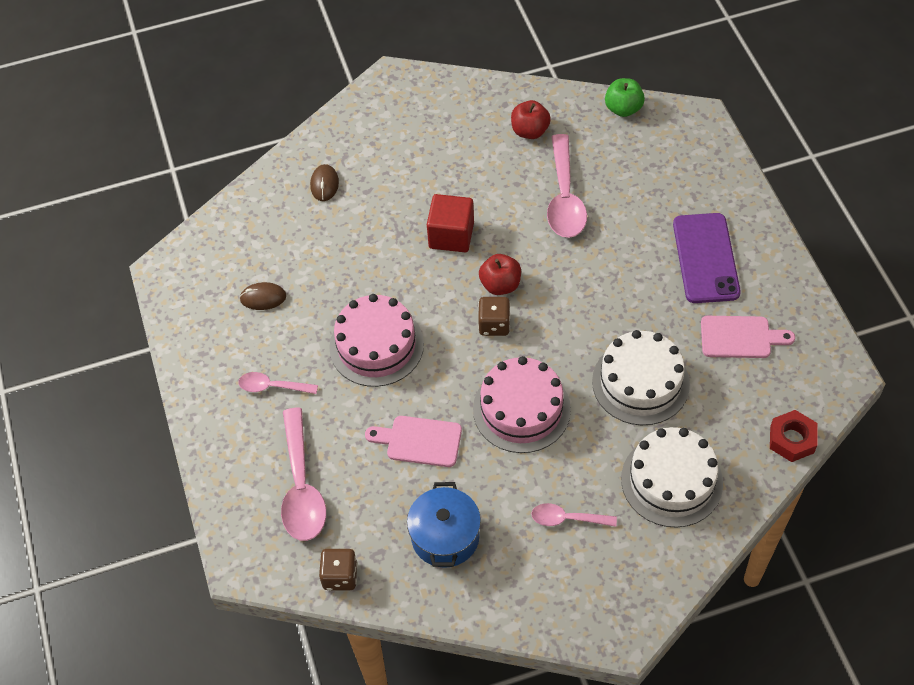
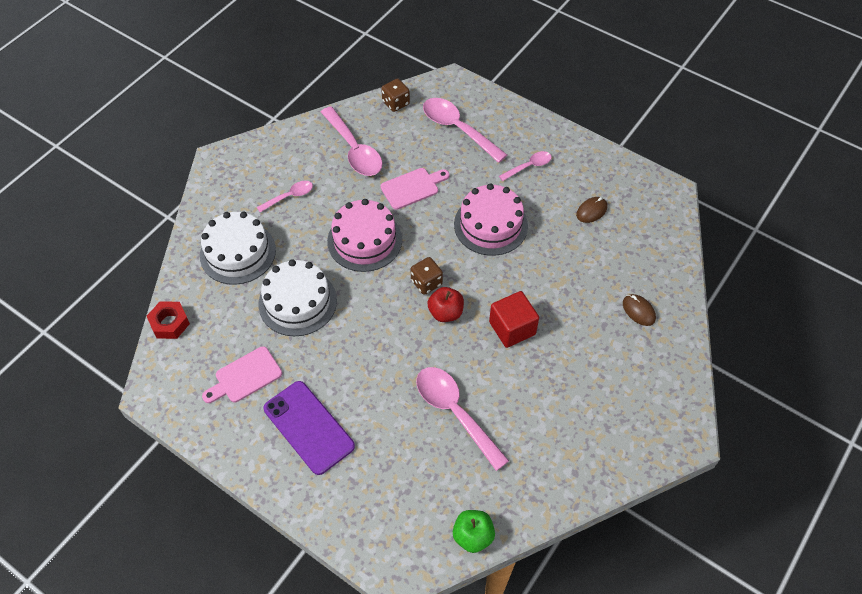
camera: 140 degrees right, 0 degrees up
blue pot [407,482,481,568] -> pink spoon [321,106,383,176]
red apple [511,100,551,139] -> none

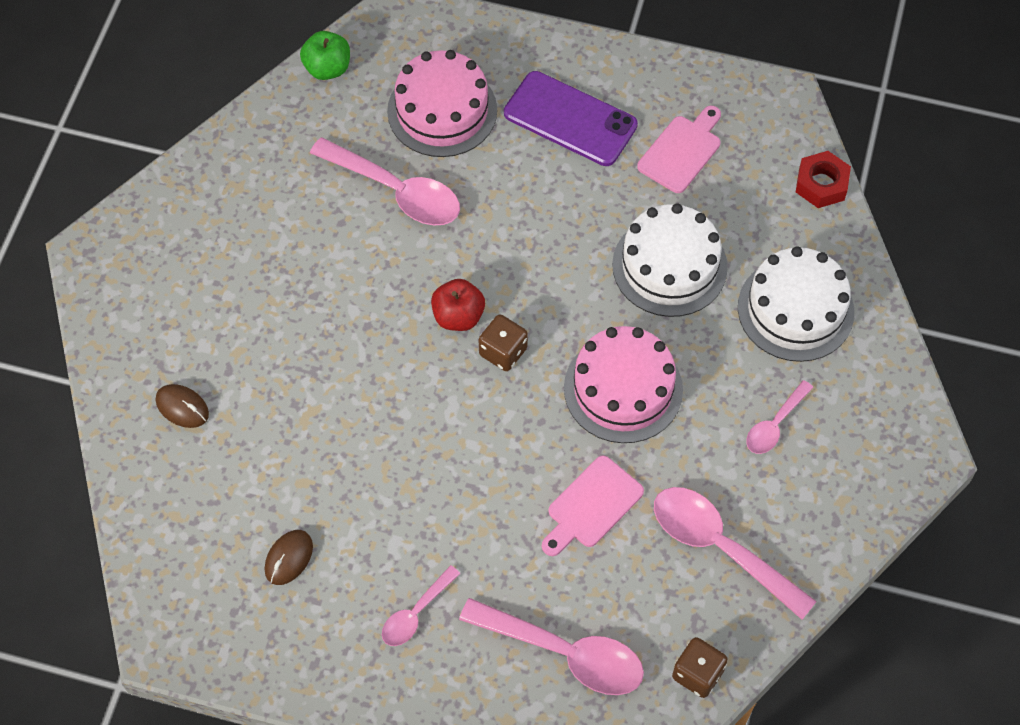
camera: 160 degrees right, 5 degrees up
pink cake [454,183,528,256] -> pink cake moved to [387,50,497,157]
red cube [489,291,539,348] -> none

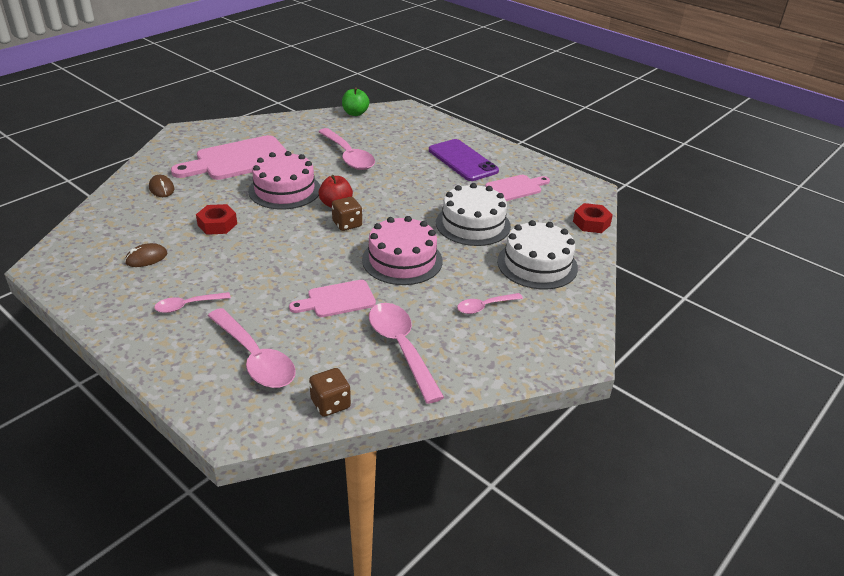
camera: 25 degrees right, 25 degrees down
pink cake [387,50,497,157] -> pink cake moved to [248,151,320,209]
none -> pink cutting board [171,135,287,180]
none -> red nut [196,204,237,235]

